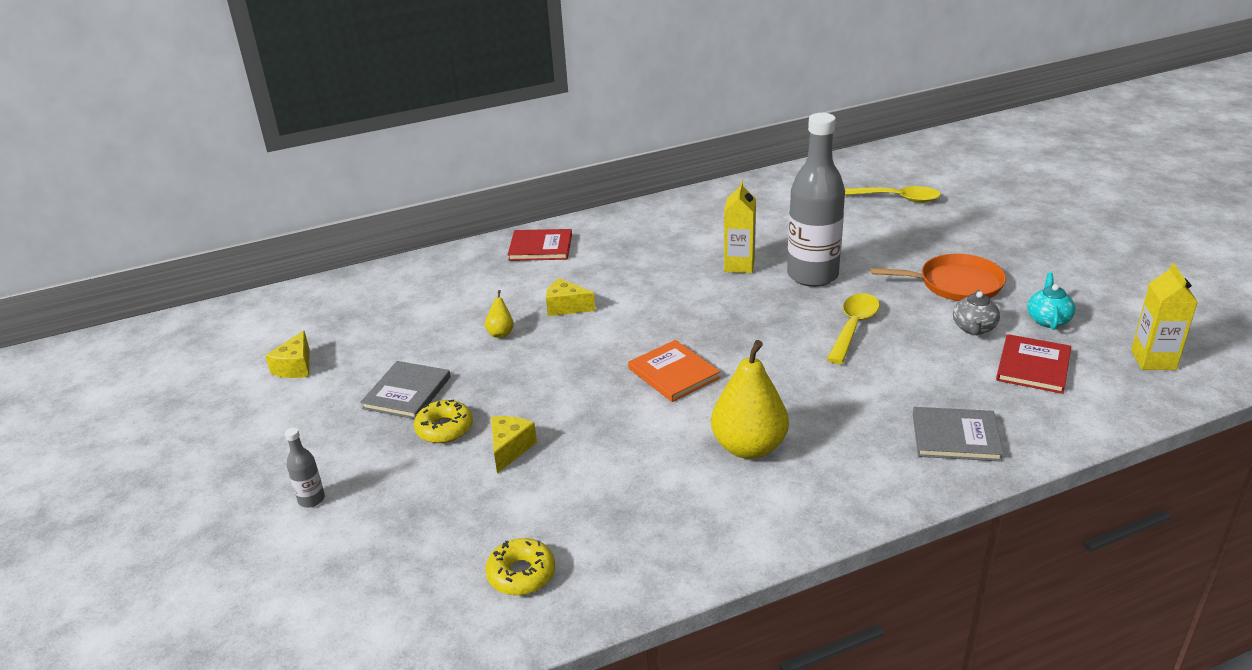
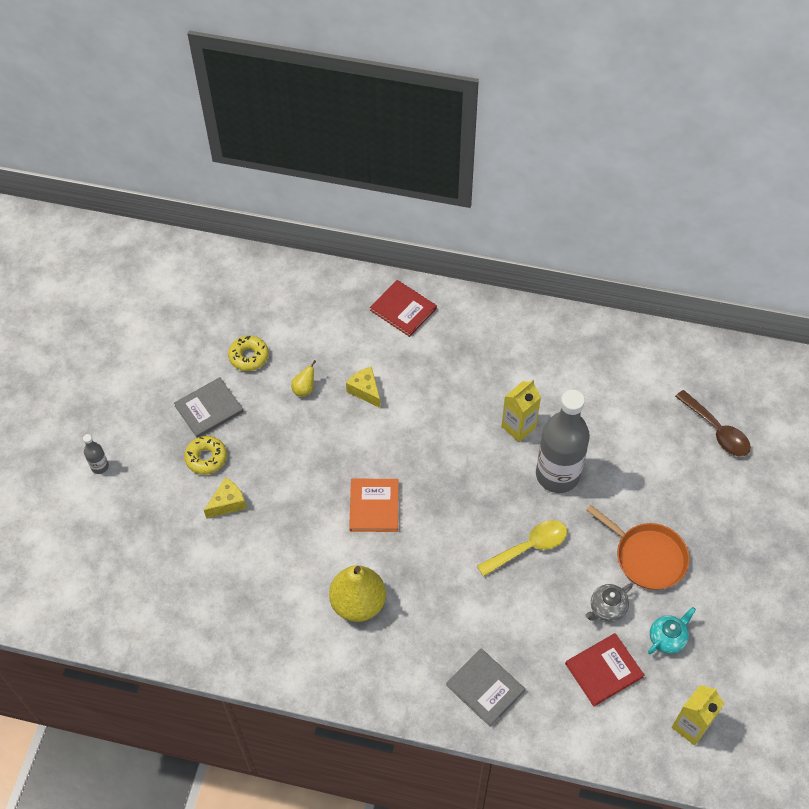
camera: 35 degrees right, 25 degrees up
yellow cheese [265,331,309,378] -> none
yellow donut [485,538,555,595] -> yellow donut moved to [228,335,269,371]
yellow spoon [845,186,941,203] -> brown spoon [675,390,751,456]

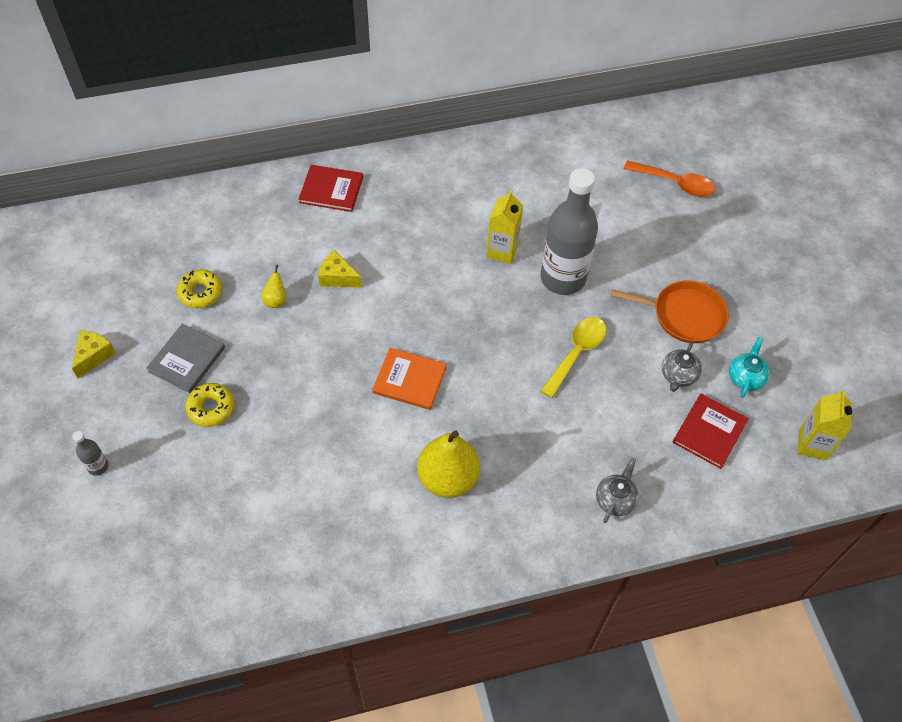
camera: 30 degrees left, 0 degrees up
yellow cheese [204,477,247,518] -> yellow cheese moved to [72,330,116,378]
orange book [349,479,399,532] -> orange book turned 45 degrees counterclockwise [372,348,447,410]
grey book [446,649,525,727] -> grey teapot [596,458,639,523]
brown spoon [675,390,751,456] -> orange spoon [623,160,715,197]

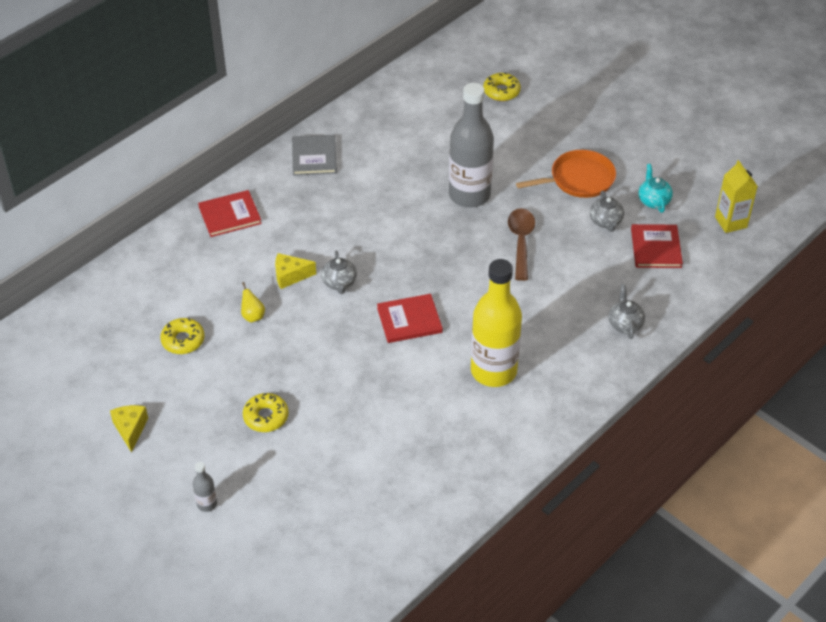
camera: 30 degrees left, 10 degrees down
grey book [146,323,225,393] -> grey book moved to [292,135,337,176]
orange book [372,348,447,410] -> red book [377,294,443,343]
yellow pear [417,431,480,498] -> yellow bottle [471,259,522,387]
yellow carton [486,190,523,264] -> none
yellow spoon [541,317,606,398] -> brown spoon [508,208,535,281]
orange spoon [623,160,715,197] -> yellow donut [483,72,521,101]
none -> grey teapot [321,250,357,294]

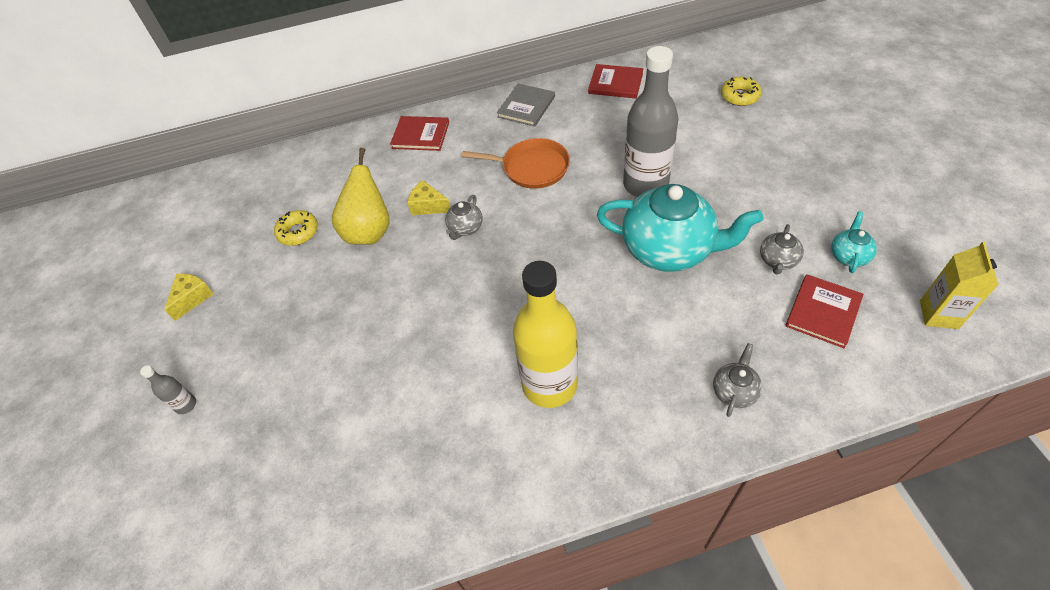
camera: 35 degrees right, 5 degrees up
yellow pear [241,282,265,322] -> yellow pear [332,148,390,245], size x2.25
yellow donut [243,393,288,432] -> none
red book [377,294,443,343] -> red book moved to [588,64,643,99]
brown spoon [508,208,535,281] -> turquoise teapot [597,184,764,272]
orange pan [516,150,616,198] -> orange pan moved to [462,138,570,189]

